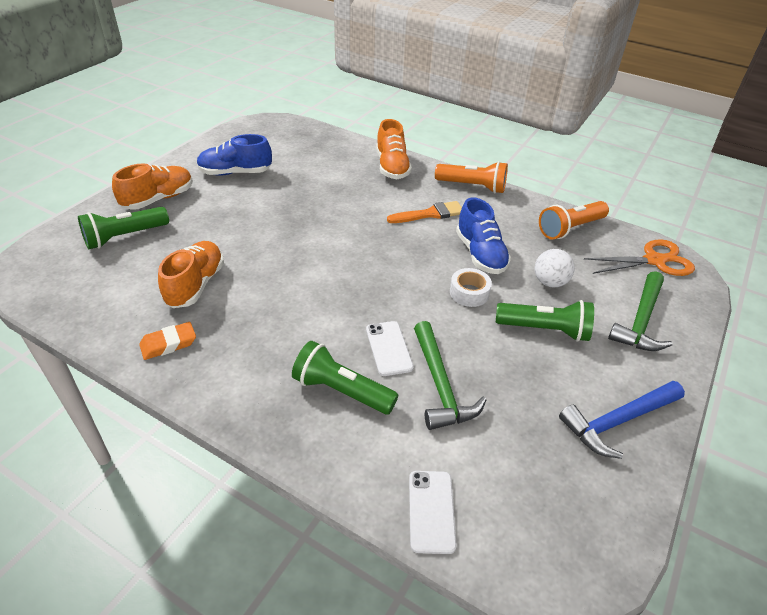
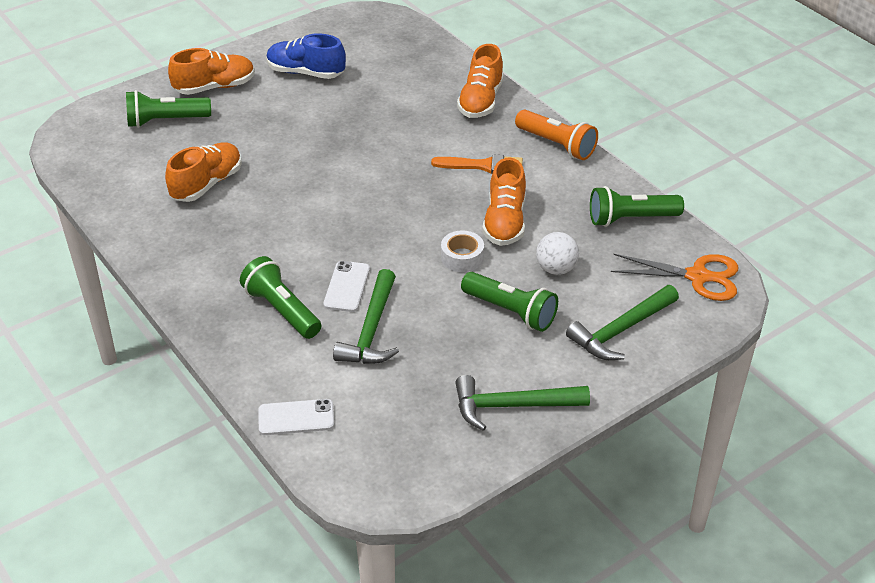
camera: 25 degrees right, 0 degrees up
orange eraser [139,322,196,360] -> none
white phone [409,471,457,554] -> white phone turned 60 degrees clockwise [258,399,334,435]
blue shoe [456,198,511,274] -> orange shoe [482,157,526,246]
orange flashlight [539,201,609,239] -> green flashlight [590,186,684,227]
blue hammer [559,381,685,459] -> green hammer [455,375,590,431]

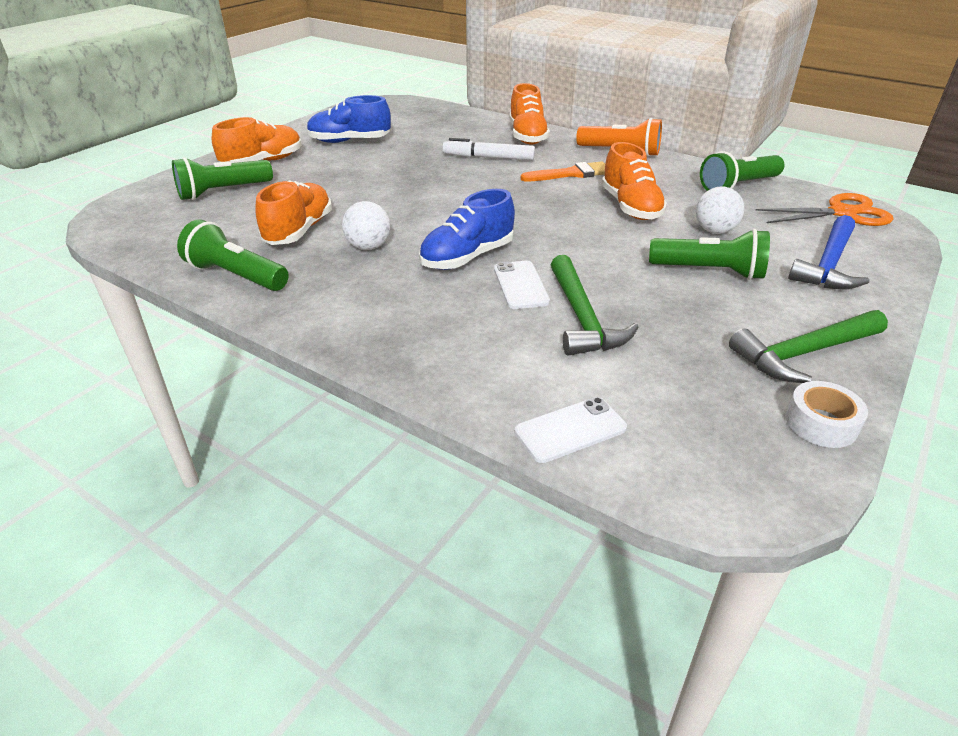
camera: 20 degrees left, 5 degrees down
green flashlight [240,256,321,339] -> green flashlight moved to [177,219,288,291]
white tape [441,231,484,272] -> white tape moved to [786,381,868,448]
green hammer [566,285,679,360] -> blue hammer [788,215,870,289]
none -> white ball [342,201,390,250]
none -> blue shoe [419,189,515,270]
none -> white marker [442,138,535,160]

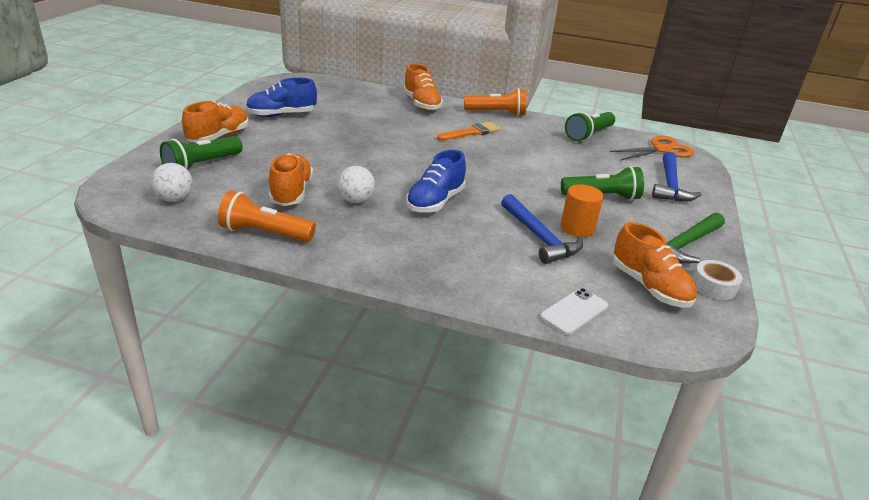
camera: 20 degrees left, 5 degrees down
green flashlight [177,219,288,291] -> orange flashlight [218,191,316,242]
white marker [442,138,535,160] -> none
white phone [494,261,550,309] -> none
green hammer [551,255,638,356] -> blue hammer [501,194,583,264]
orange shoe [602,142,667,220] -> orange shoe moved to [613,222,697,308]
white ball [696,187,744,234] -> white ball moved to [151,163,193,202]
none -> orange cylinder [561,184,604,237]

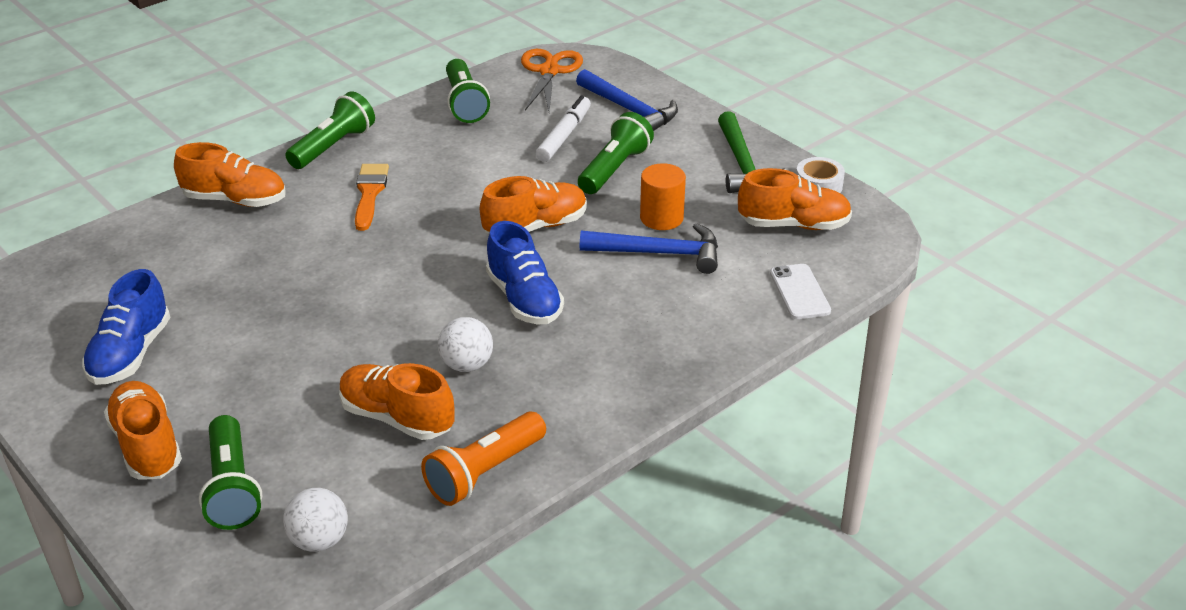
camera: 55 degrees left, 5 degrees up
orange flashlight [464,88,526,116] -> green flashlight [285,91,375,169]
none -> orange shoe [480,176,587,234]
none -> white marker [536,95,591,162]

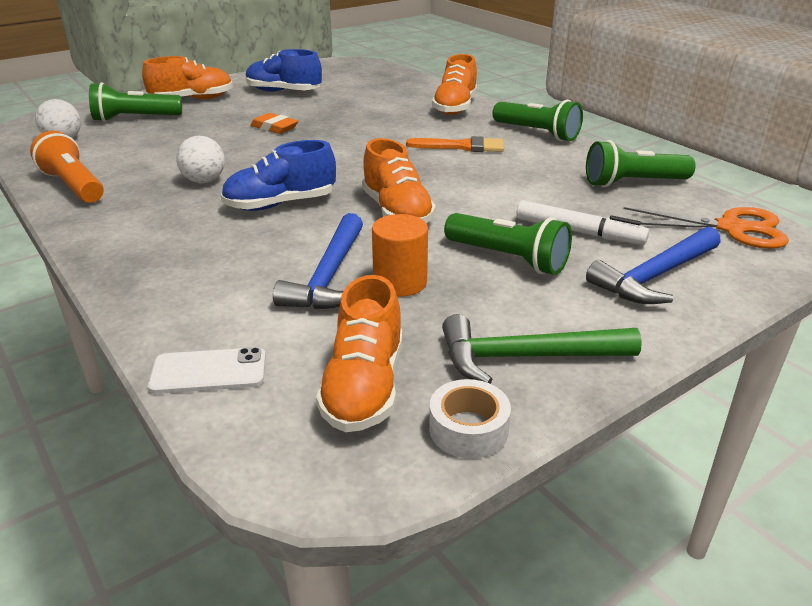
camera: 95 degrees right, 5 degrees down
orange shoe [339,363,455,440] -> none
none -> orange eraser [250,113,298,134]

